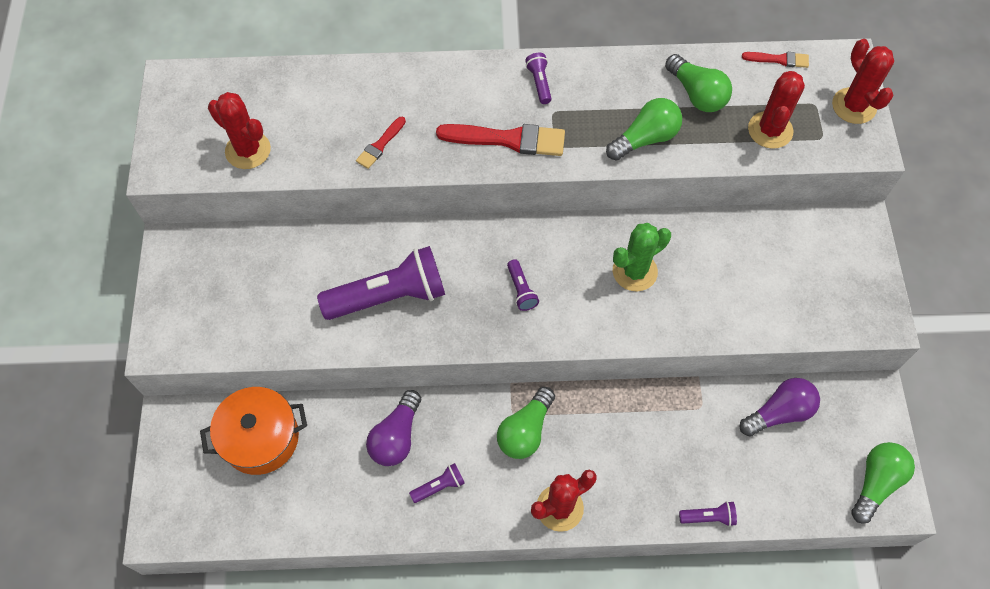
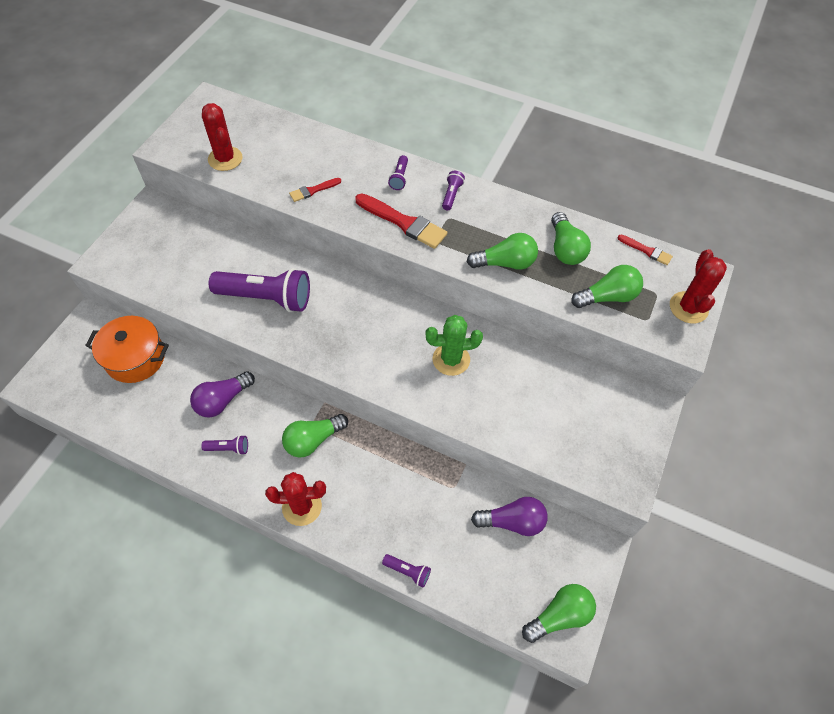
camera: 25 degrees right, 5 degrees down
purple flashlight [507,259,539,311] -> purple flashlight moved to [388,155,408,190]
red cactus [748,71,805,149] -> green light bulb [571,265,643,308]

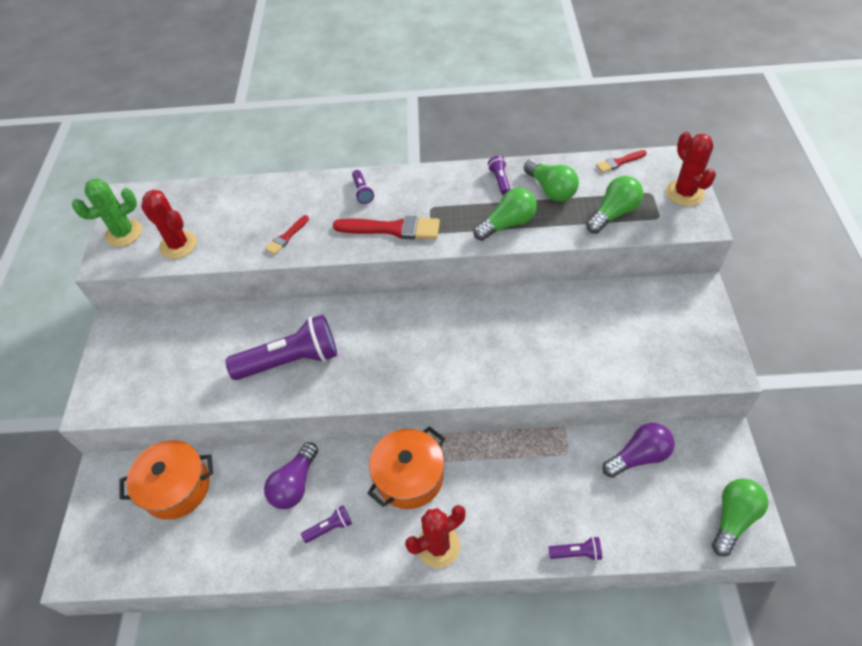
camera: 20 degrees left, 5 degrees down
green light bulb [282,414,348,457] -> orange pot [367,426,445,509]
green cactus [425,315,483,376] -> green cactus moved to [72,178,142,247]
purple flashlight [442,171,465,210] -> purple flashlight moved to [488,156,511,195]
red brush [618,235,673,265] -> red brush turned 150 degrees clockwise [596,150,647,173]

